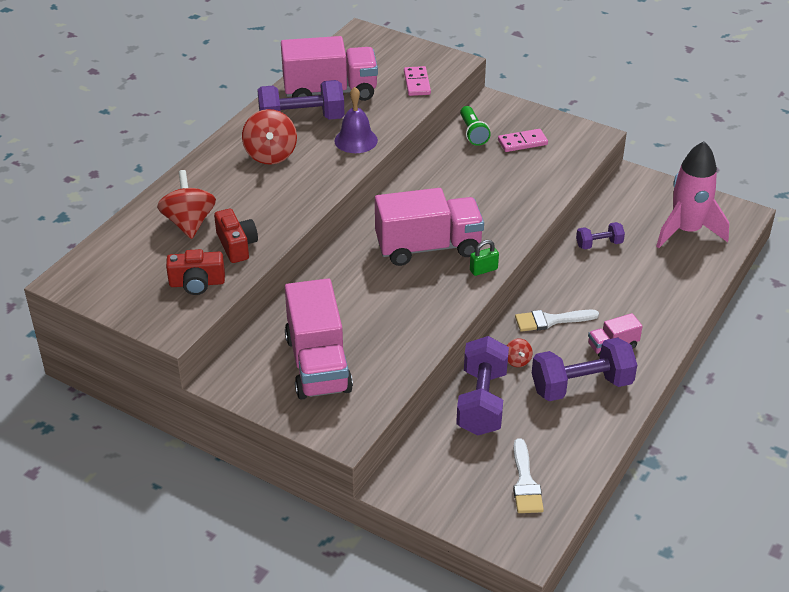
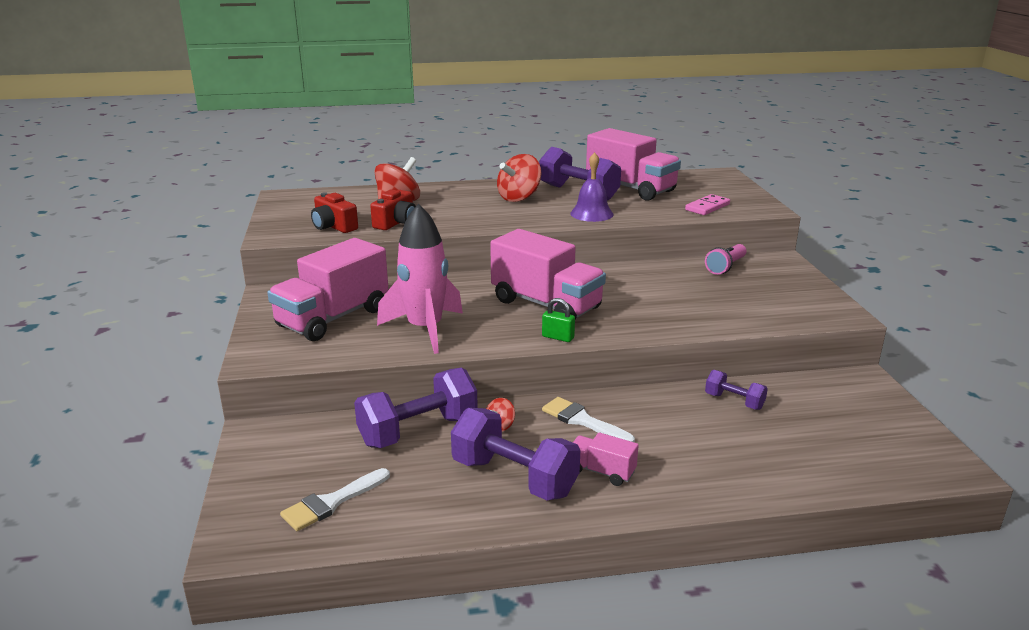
camera: 50 degrees right, 15 degrees down
green flashlight [460,106,491,146] -> pink flashlight [705,244,746,275]
pink domino [498,129,548,152] -> none
pink rocket [656,141,729,248] -> pink rocket moved to [377,204,463,354]

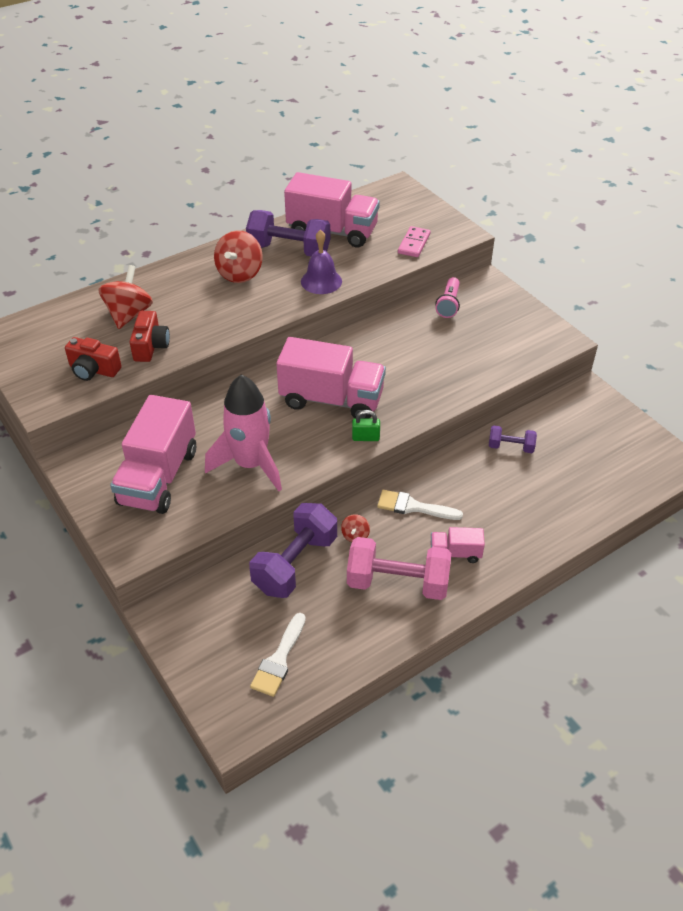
camera: 25 degrees left, 20 degrees up
purple dumbbell [451,408,580,500] -> pink dumbbell [347,537,451,600]

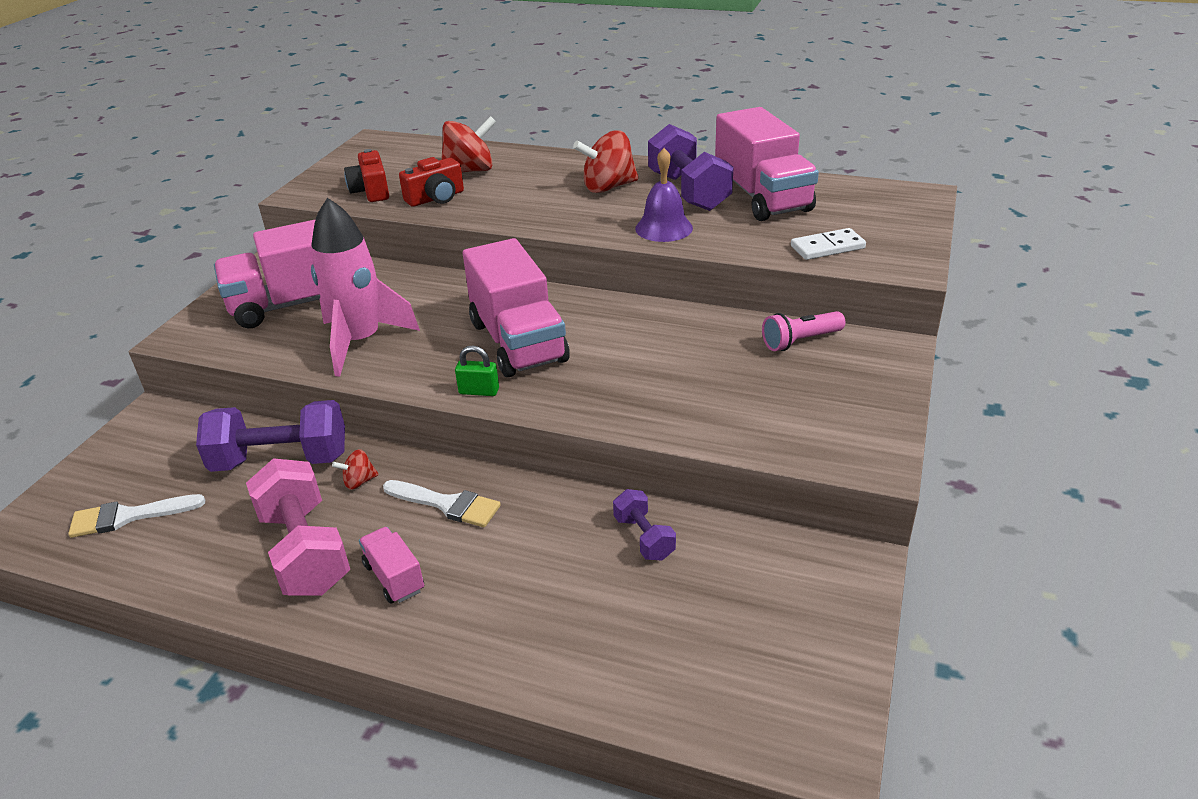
camera: 55 degrees right, 10 degrees down
green padlock [352,410,380,441] -> green padlock turned 45 degrees counterclockwise [455,345,499,396]
white brush [377,490,463,520] -> white brush turned 135 degrees clockwise [383,480,501,527]
pink domino [398,226,430,257] -> white domino [791,228,866,260]

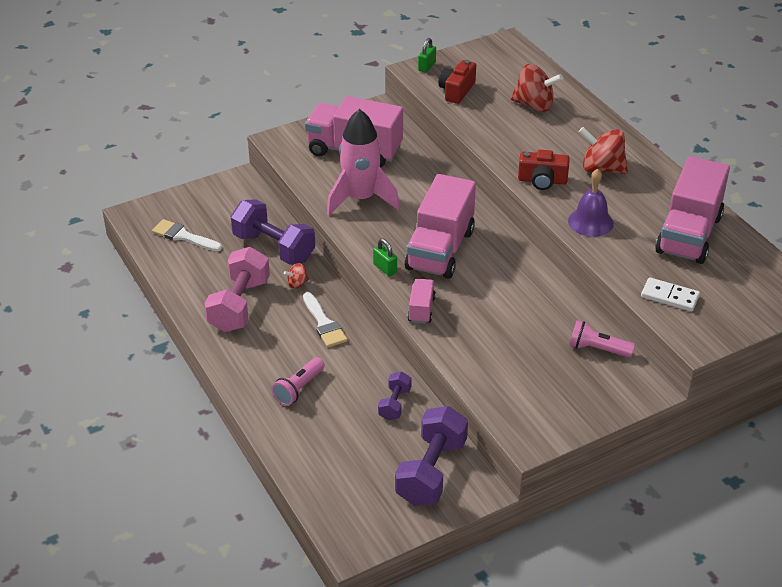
camera: 40 degrees right, 5 degrees up
red spinning top [332,449,379,490] -> red spinning top turned 45 degrees counterclockwise [284,263,309,289]
pink truck [359,527,424,603] -> pink truck moved to [408,279,436,324]
red camera [399,157,464,207] -> red camera moved to [518,150,570,190]
purple dumbbell [648,124,734,211] -> purple dumbbell moved to [395,406,468,506]
none -> pink flashlight [271,357,325,406]
none -> green padlock [418,38,436,73]

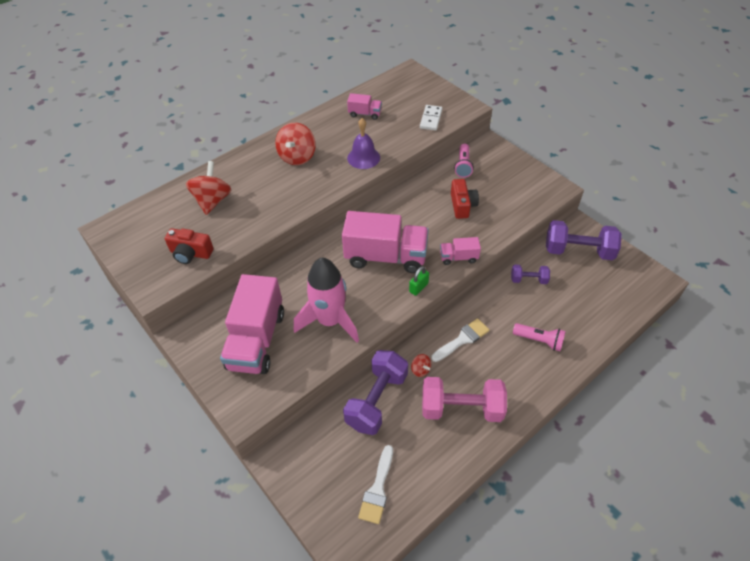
camera: 100 degrees left, 10 degrees up
green padlock [418,38,436,73] -> none
red camera [518,150,570,190] -> red camera moved to [451,179,479,219]
pink truck [655,156,730,264] -> pink truck [347,93,382,120], size x0.47

